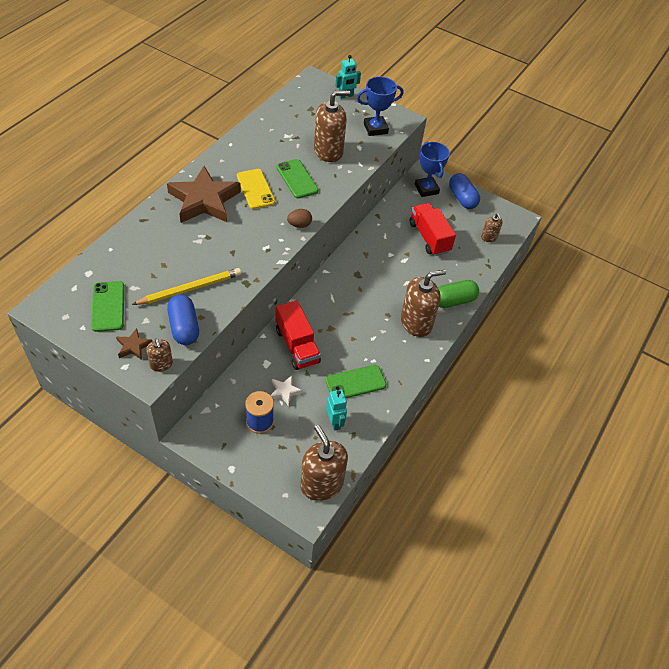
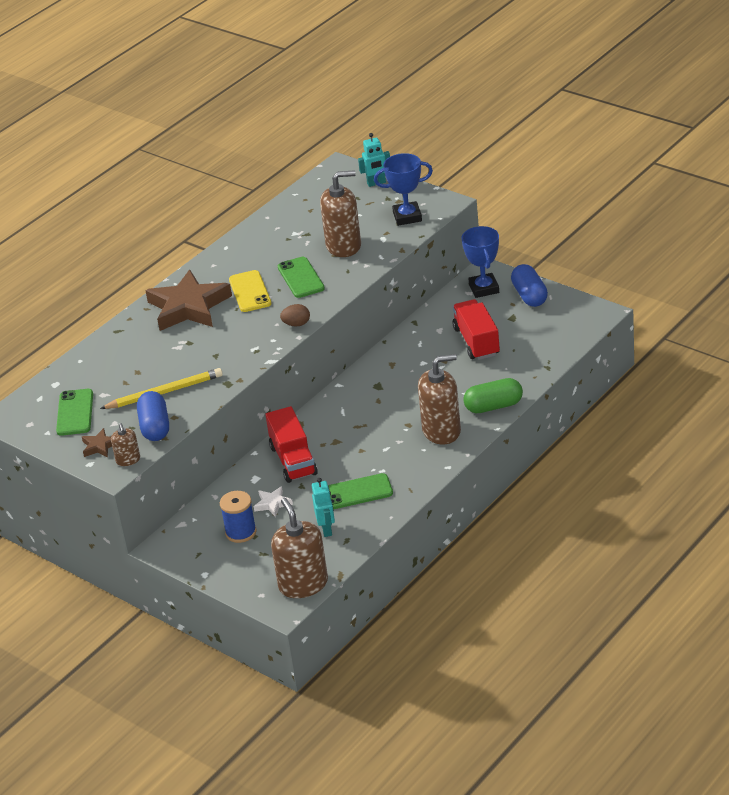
camera: 15 degrees right, 15 degrees down
brown soap dispenser [481,213,503,242] -> none

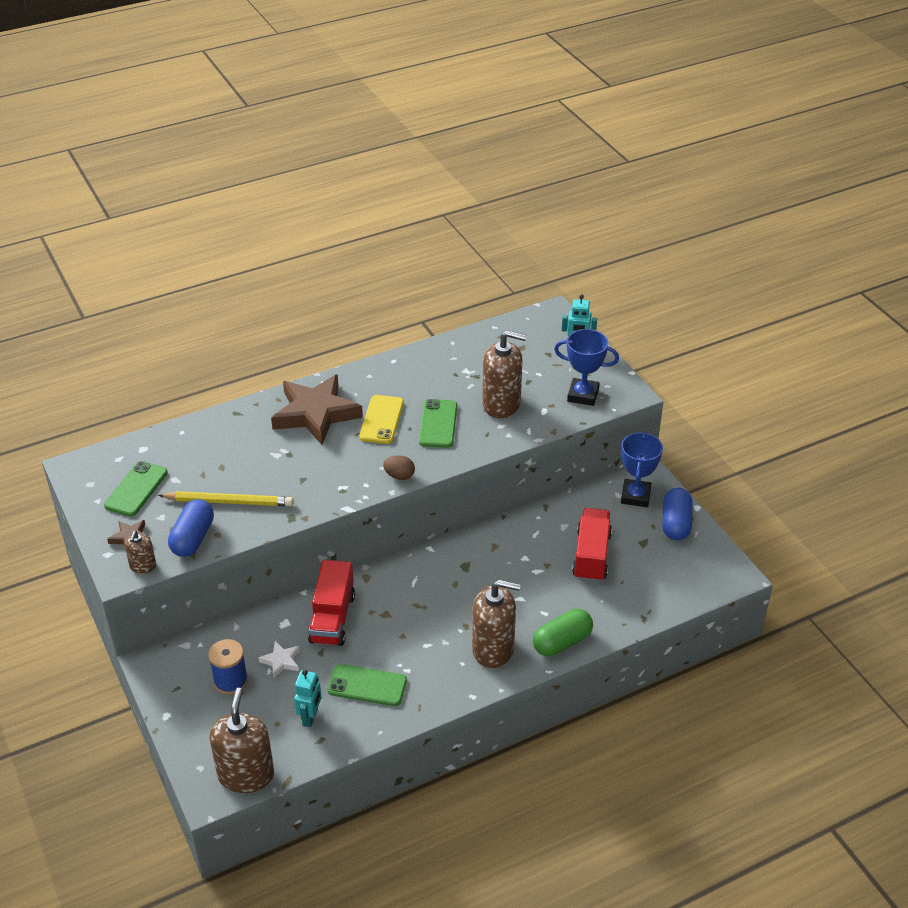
camera: 20 degrees right, 5 degrees up
green capsule [463,378,523,413] -> green capsule turned 45 degrees counterclockwise [533,609,593,656]

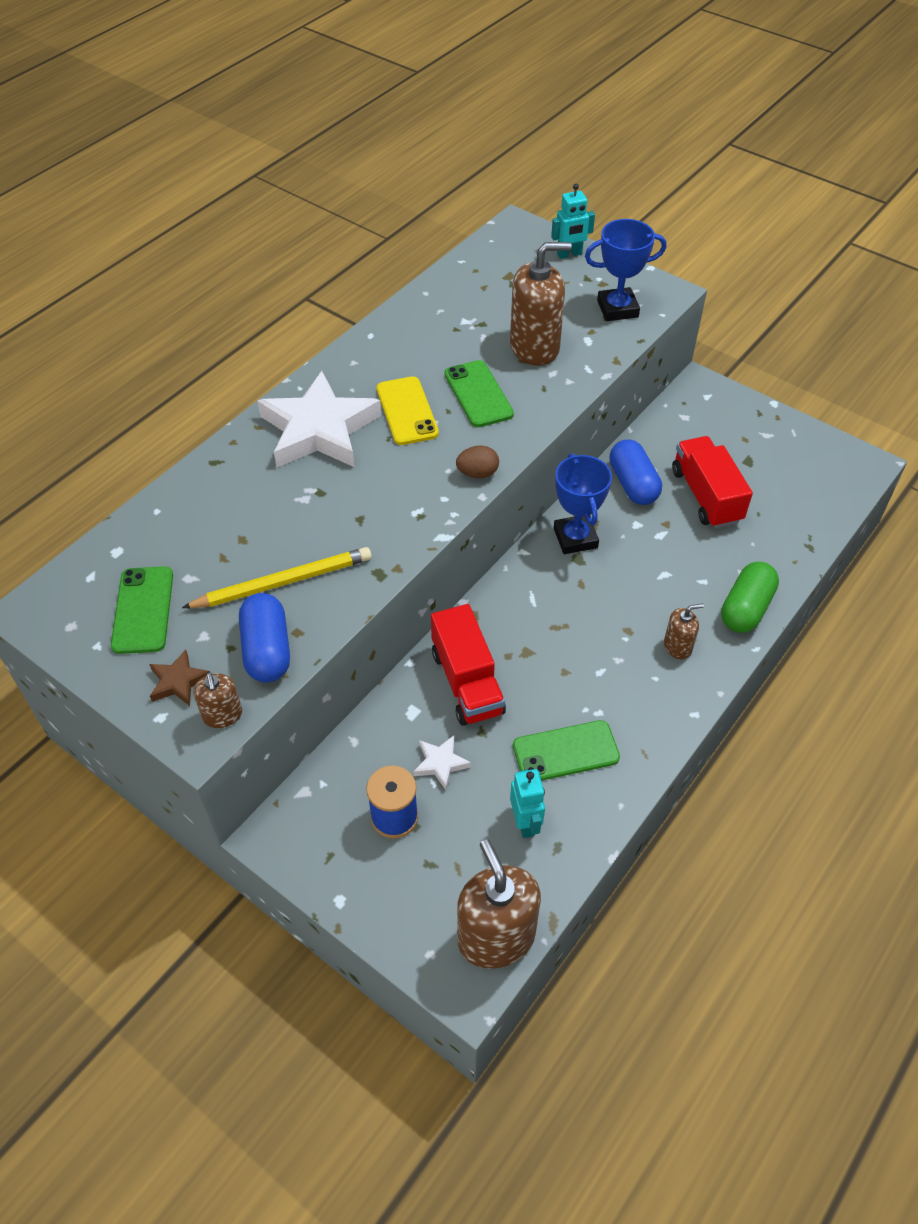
camera: 25 degrees left, 10 degrees up
brown star [271,374,363,445] -> white star [257,371,381,467]
brown soap dispenser [472,580,521,668] -> brown soap dispenser [664,603,704,659], size x0.50
blue trophy [621,432,663,507] -> blue trophy moved to [554,453,612,554]
blue capsule [663,488,693,540] -> blue capsule moved to [610,439,662,505]

